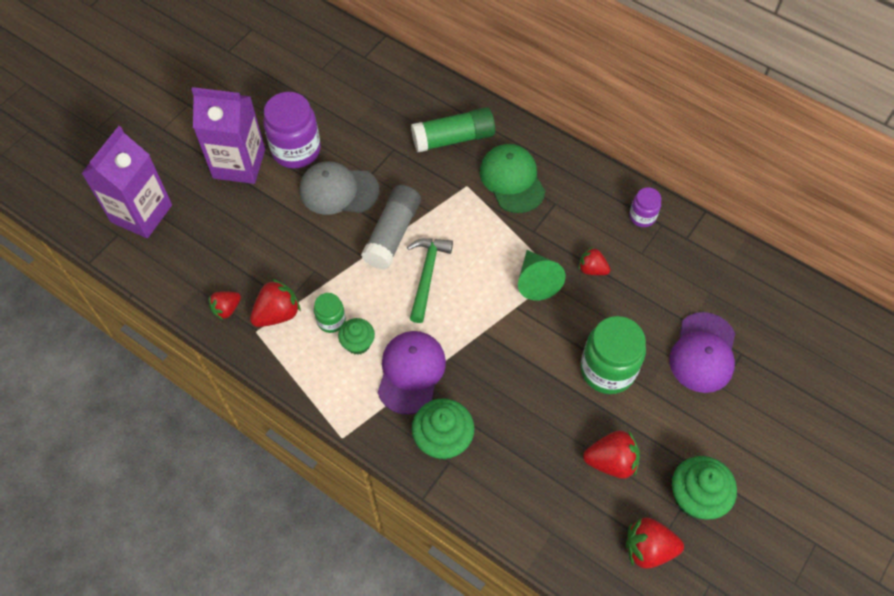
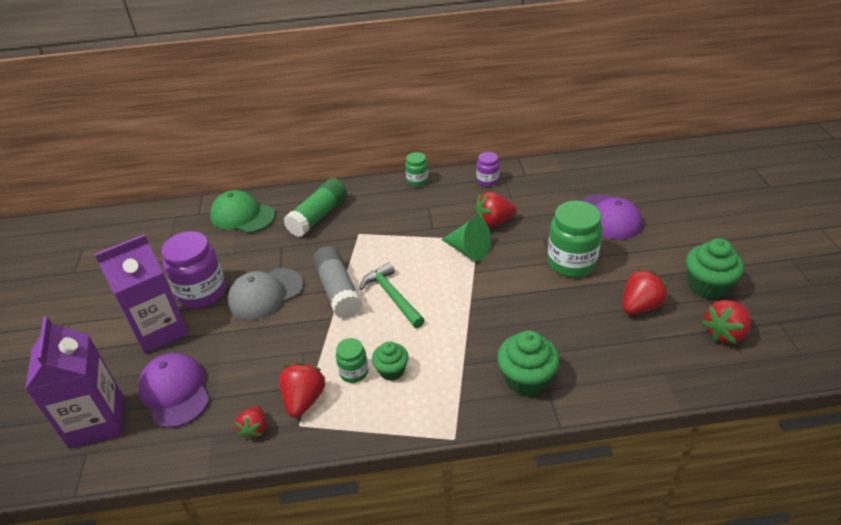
camera: 40 degrees left, 20 degrees down
purple cap [378,331,446,415] -> purple cap moved to [138,353,210,428]
green cap [480,144,545,213] -> green cap moved to [210,190,275,233]
red strawberry [579,247,610,275] -> red strawberry [475,192,516,228], size x1.55
none -> green jar [405,152,428,187]

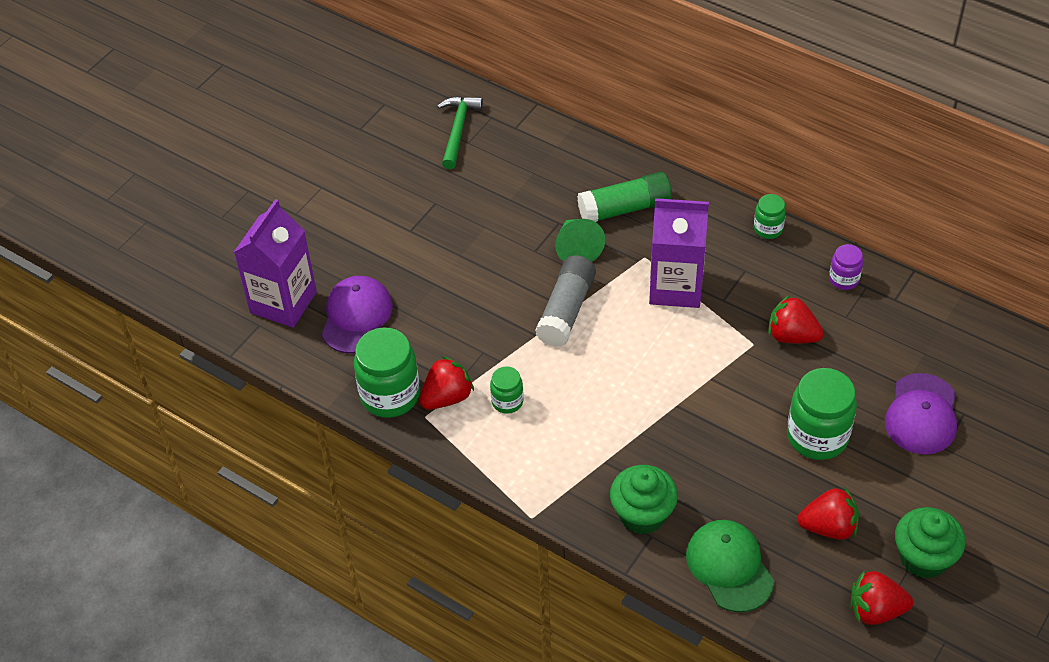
camera: 40 degrees right, 10 degrees up
purple carton [94,234,188,354] -> purple carton moved to [649,198,709,308]
purple jar [161,231,226,308] -> none
green cap [210,190,275,233] -> green cap moved to [686,520,774,612]
grey cap [228,268,304,320] -> none
red strawberry [235,406,266,441] -> green jar [354,327,420,418]
green hammer [360,262,425,328] -> green hammer moved to [437,96,483,169]
green cupcake [372,341,409,381] -> none
green cone [441,218,491,261] -> green cone moved to [555,219,605,262]

